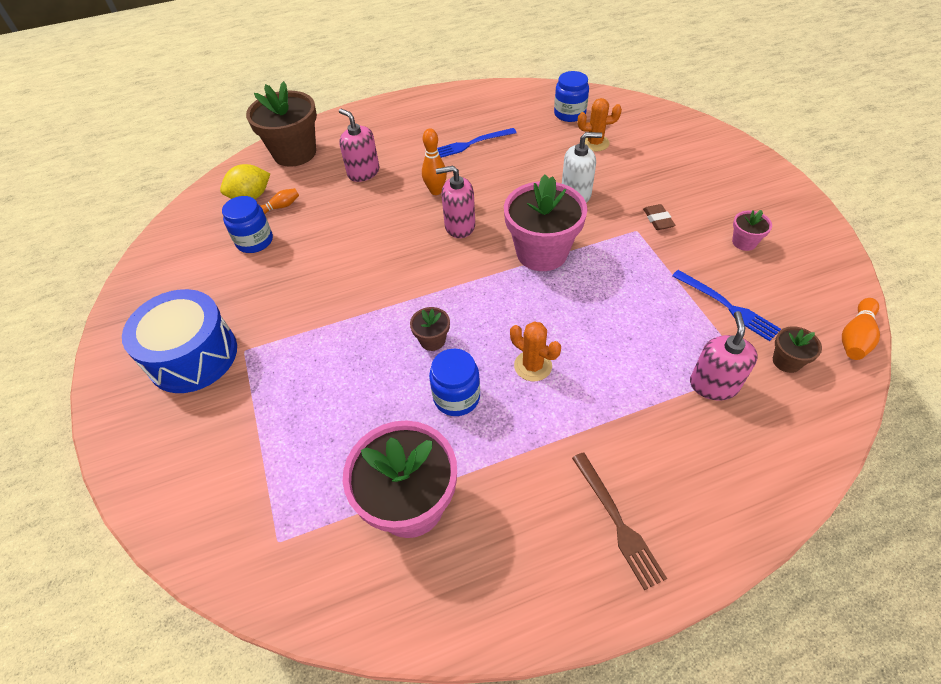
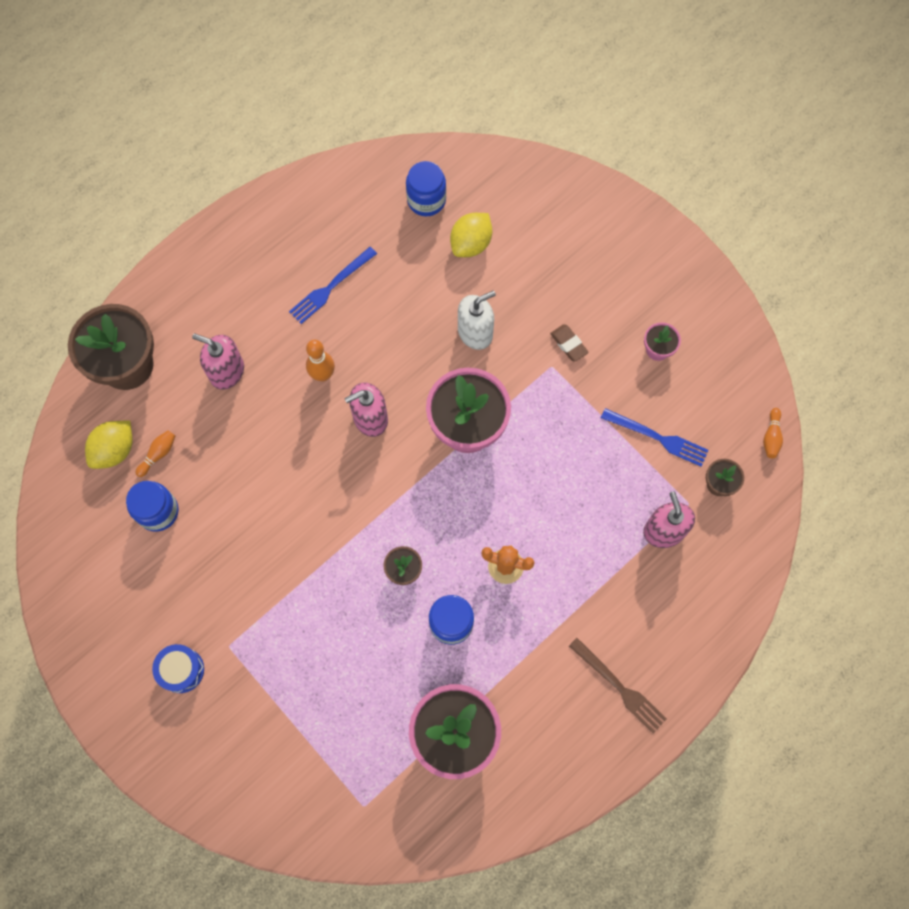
camera: 25 degrees left, 20 degrees up
blue drum [122,289,237,393] -> blue drum [152,644,204,693], size x0.51
orange cactus [578,98,622,151] -> yellow lemon [450,213,492,257]
orange bowling pin [842,298,880,360] -> orange bowling pin [763,408,783,458], size x0.66

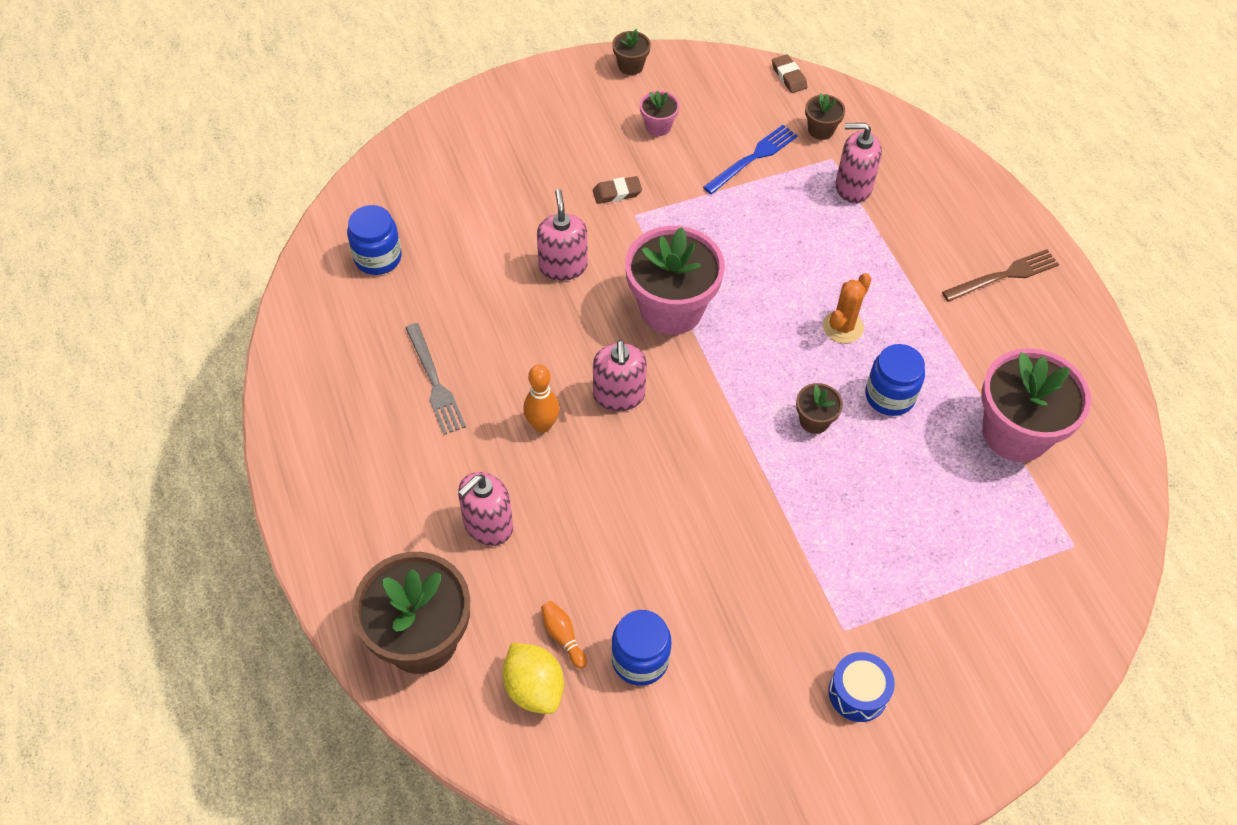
camera: 70 degrees left, 15 degrees down
blue fork [289,247,377,324] -> grey fork [405,323,466,435]
yellow lemon [450,213,492,257] -> none
white soap dispenser [458,291,496,350] -> pink soap dispenser [537,189,588,281]
orange bowling pin [763,408,783,458] -> brown eraser [772,54,808,93]
none -> brown flower pot [612,29,651,75]

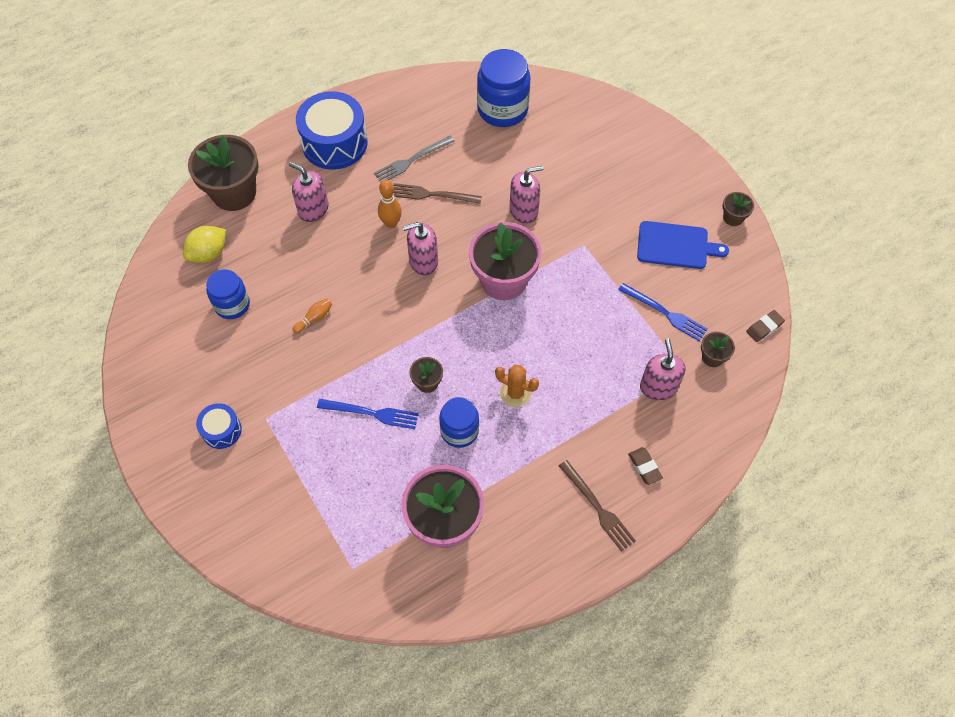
camera: 80 degrees right, 5 degrees up
blue jar [347,205,402,275] -> blue jar [477,49,531,127], size x1.59
orange bowling pin [541,601,587,669] -> orange bowling pin moved to [292,299,332,334]
brown eraser [593,176,642,204] -> brown eraser moved to [628,447,663,485]
pink flower pot [640,91,679,136] -> blue cutting board [637,221,729,269]
none -> blue drum [296,91,368,170]
none -> blue fork [317,399,419,429]
none -> brown fork [393,183,482,204]

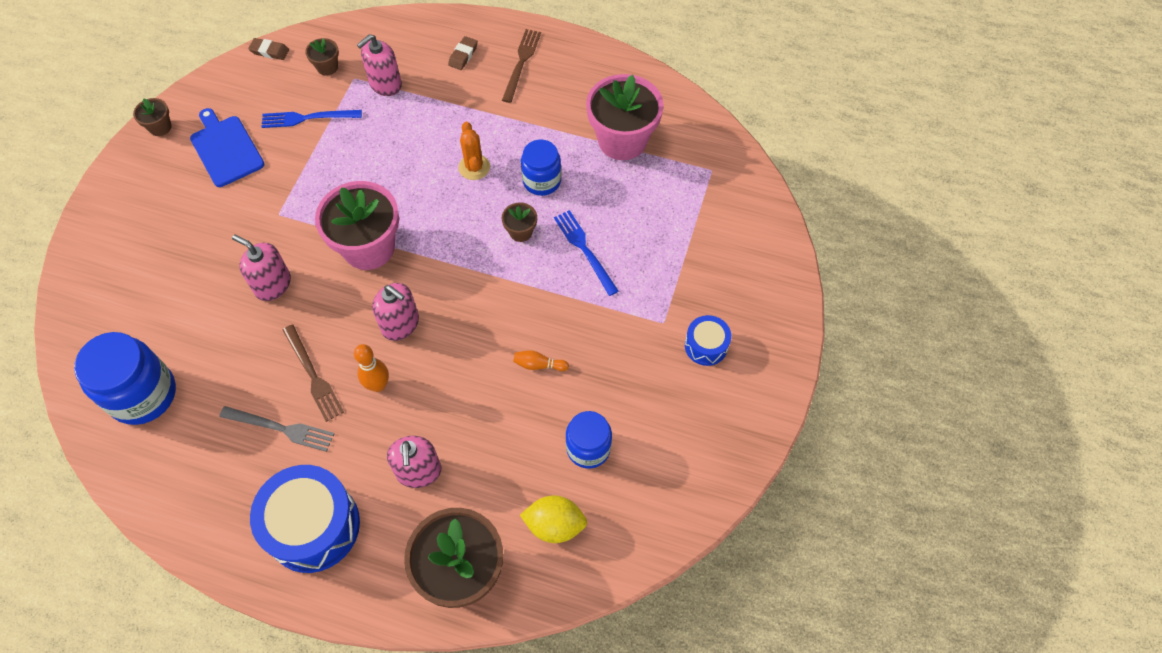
camera: 130 degrees left, 0 degrees up
blue fork [618,283,708,341] -> blue fork turned 90 degrees counterclockwise [261,110,362,128]

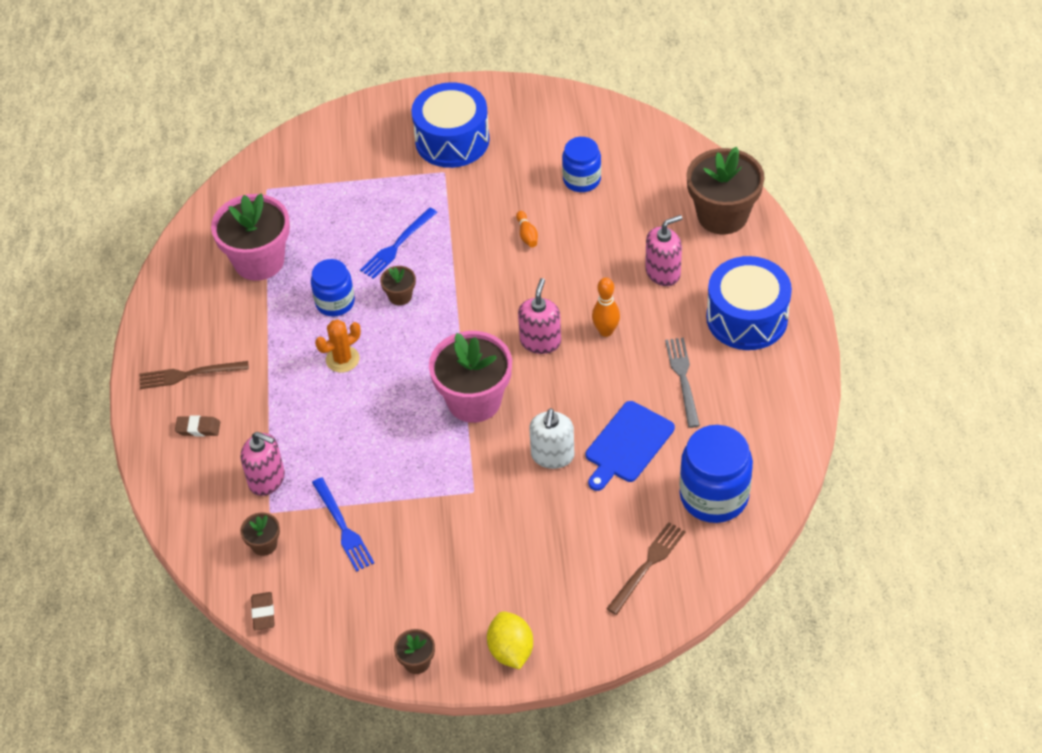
camera: 110 degrees left, 10 degrees down
blue cutting board [190,108,264,187] -> blue cutting board moved to [586,401,675,491]
pink soap dispenser [232,235,291,301] -> white soap dispenser [529,408,574,469]
brown fork [283,325,344,422] -> brown fork moved to [606,522,686,615]
yellow lemon [520,495,587,543] -> yellow lemon moved to [487,611,533,669]
blue drum [685,315,731,366] -> blue drum [411,82,490,168], size x1.96

